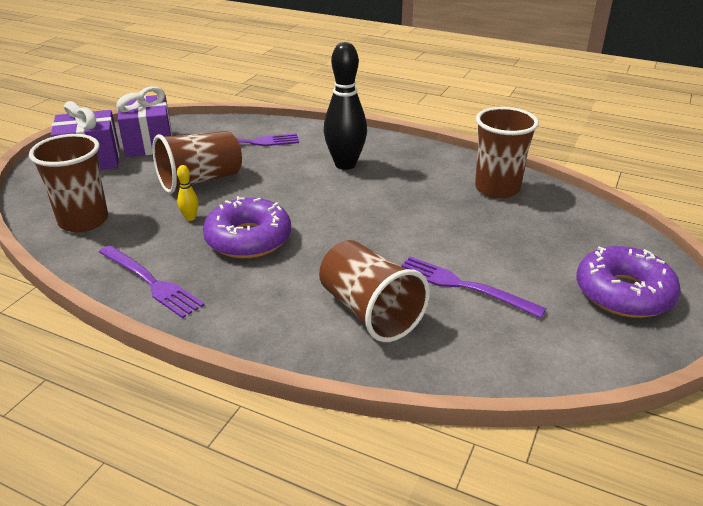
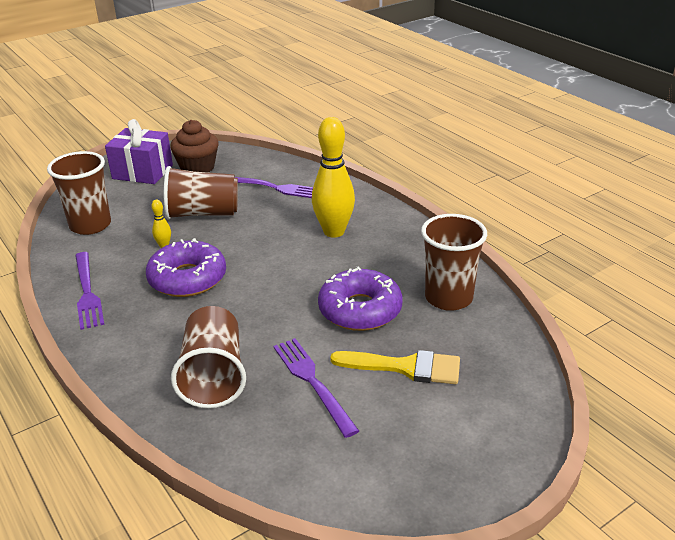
camera: 30 degrees right, 0 degrees up
purple gift [116,86,172,157] -> brown cupcake [170,120,219,172]
black bowling pin [324,42,367,170] -> yellow bowling pin [312,117,355,238]
purple donut [576,246,681,318] -> purple donut moved to [318,266,403,331]
none -> yellow brush [330,350,460,384]

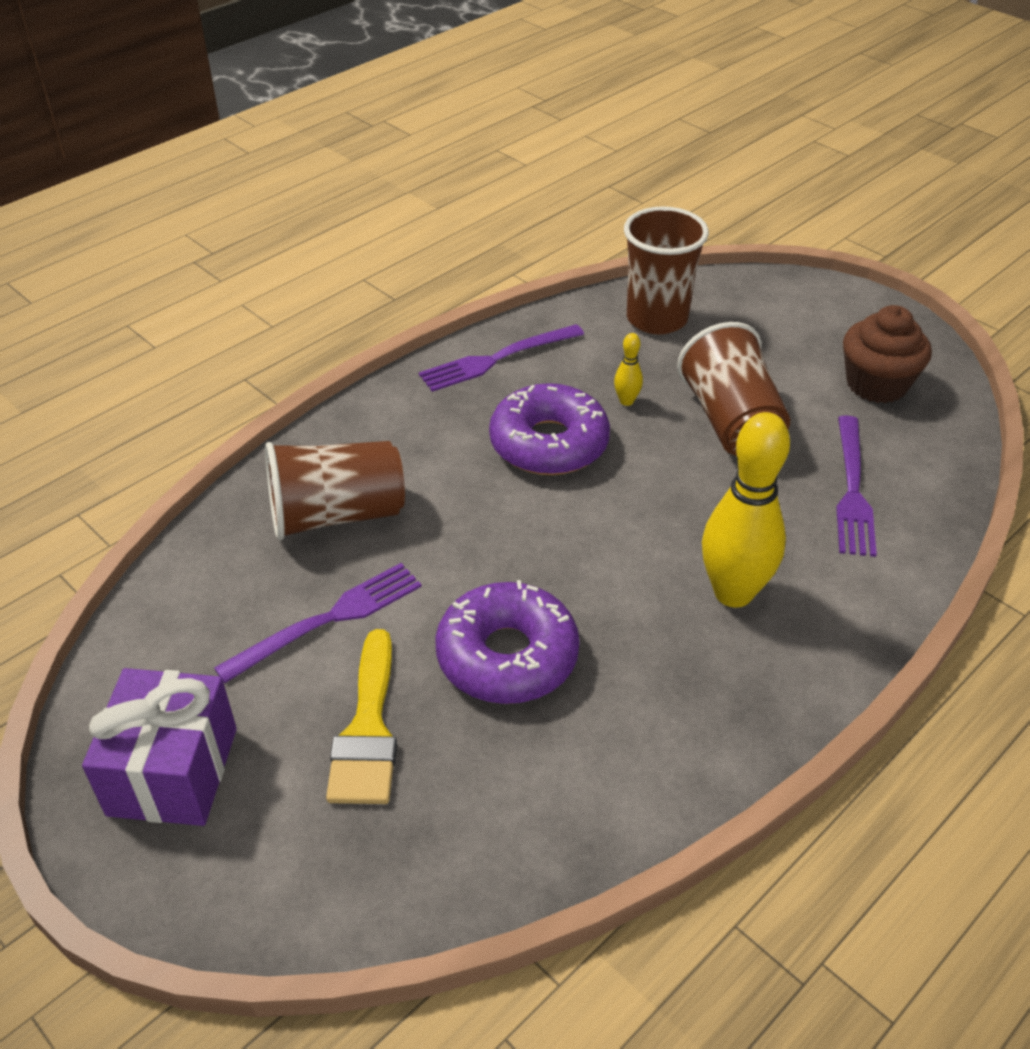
camera: 80 degrees right, 10 degrees up
purple gift [105,119,173,184] -> purple gift moved to [82,668,237,826]
brown cup [421,214,487,311] -> none

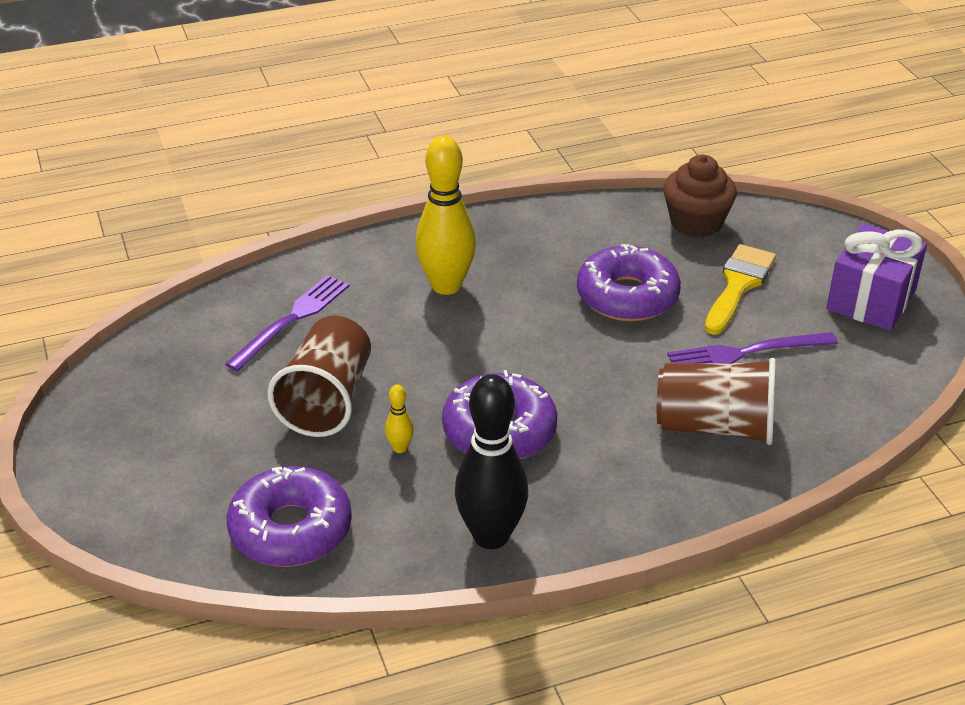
camera: 155 degrees left, 5 degrees down
purple fork [419,324,584,392] -> black bowling pin [455,374,528,549]
brown cup [624,206,709,334] -> purple donut [227,466,352,567]
brown cupcake [843,305,932,403] -> brown cupcake moved to [663,155,737,238]

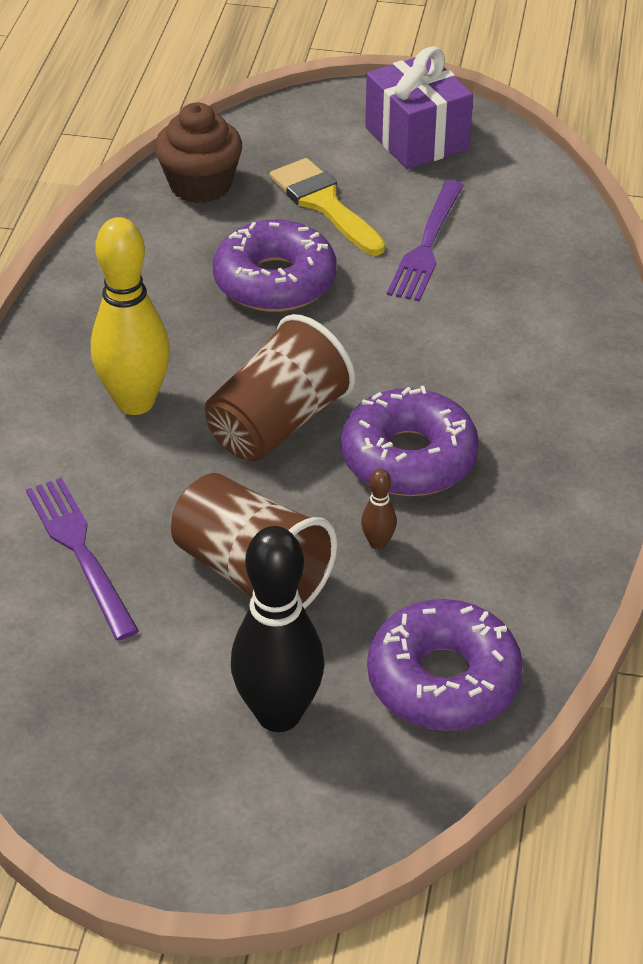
camera: 60 degrees left, 5 degrees up
yellow bowling pin [385,385,414,453] -> brown bowling pin [361,469,397,550]
black bowling pin [455,374,528,549] -> black bowling pin moved to [231,526,325,732]
brown cup [657,357,776,445] -> brown cup moved to [205,314,356,462]

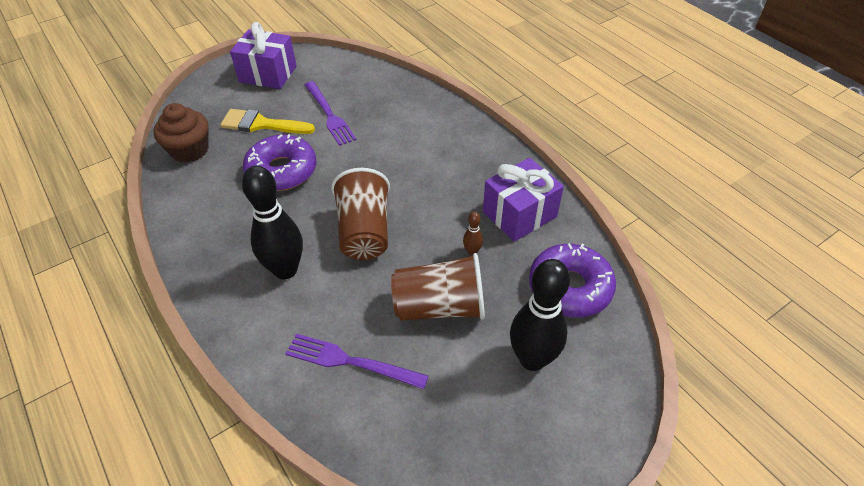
camera: 45 degrees left, 5 degrees up
yellow bowling pin [91,217,170,415] -> black bowling pin [242,166,303,279]
purple donut [341,386,479,496] -> none
none -> purple gift [483,158,564,242]

